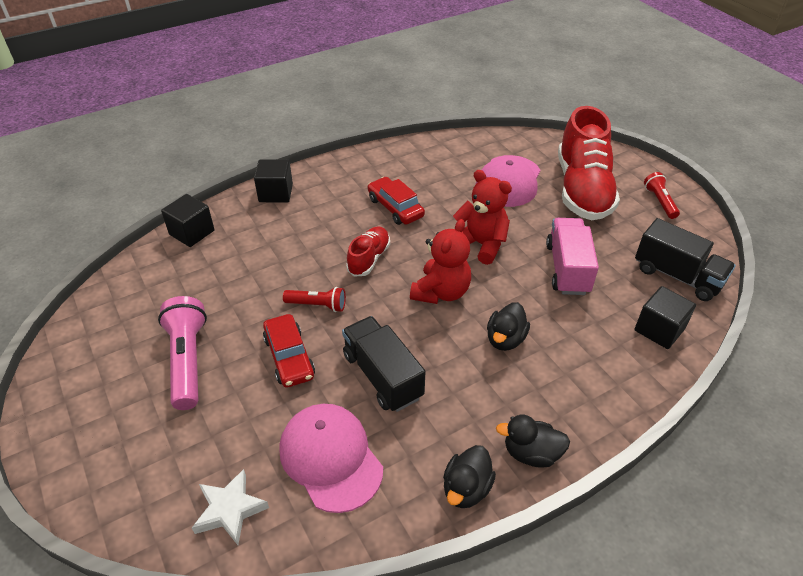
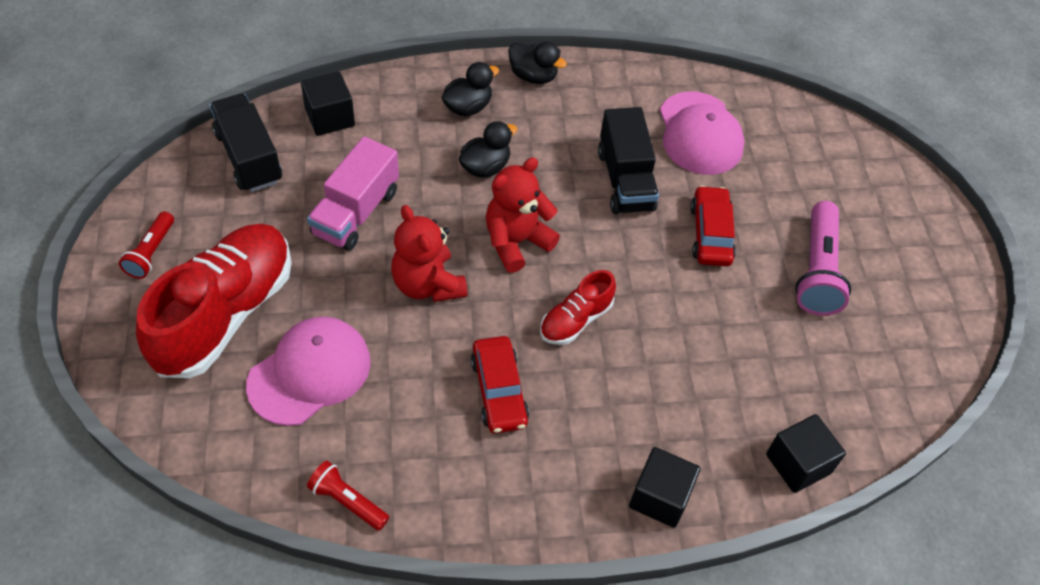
camera: 160 degrees left, 10 degrees up
white star [192,469,269,545] -> none
red flashlight [283,287,346,312] -> red flashlight moved to [307,461,389,531]
black duck [443,445,496,508] -> black duck moved to [442,62,499,116]

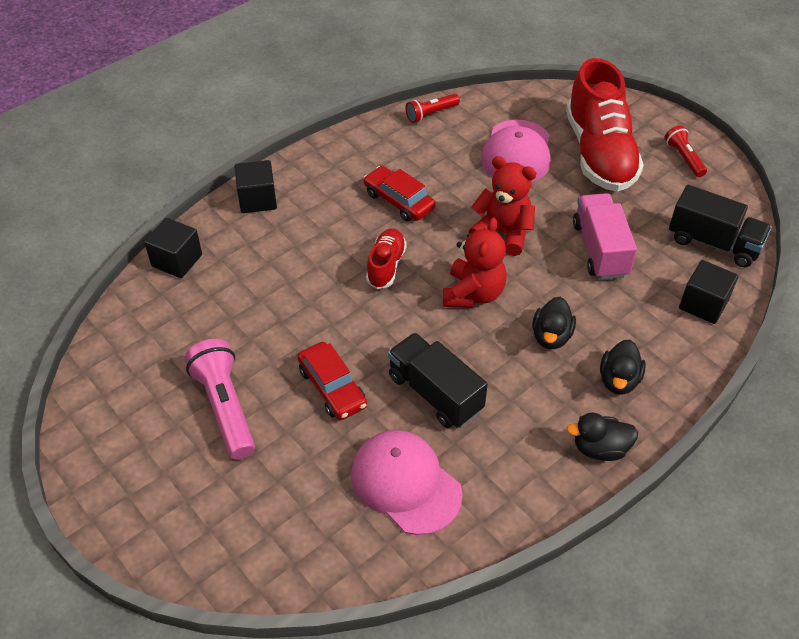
camera: 150 degrees right, 5 degrees down
red flashlight [307,461,389,531] -> red flashlight turned 150 degrees clockwise [406,94,460,123]

